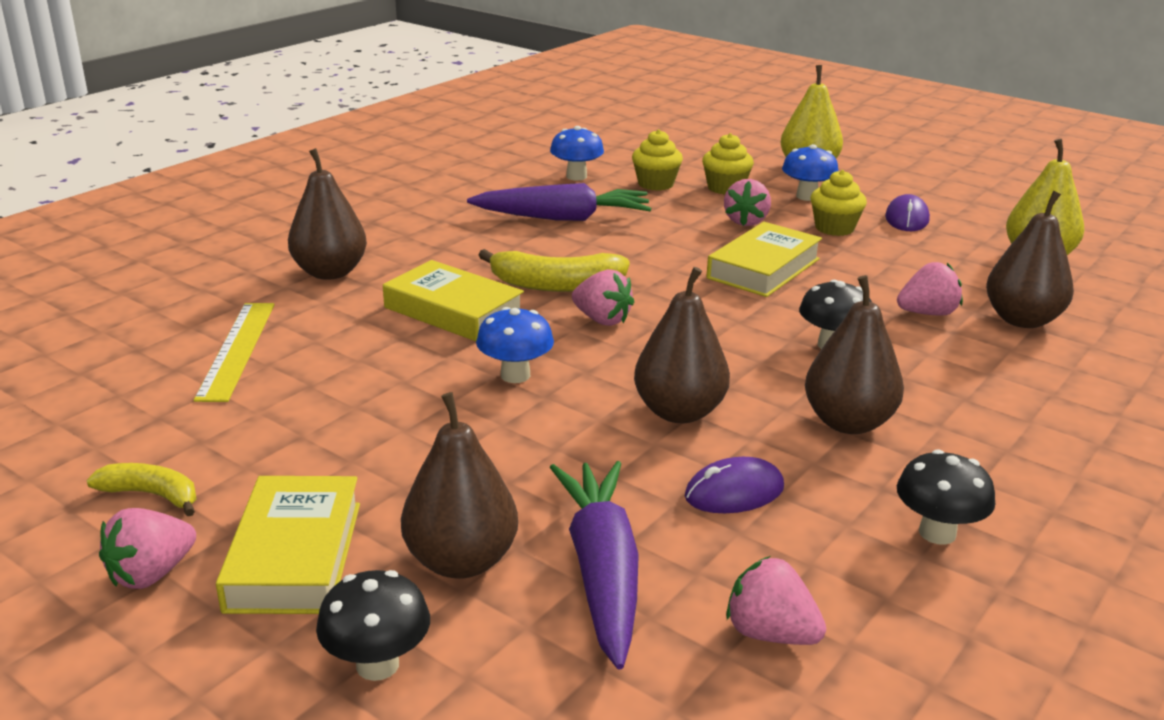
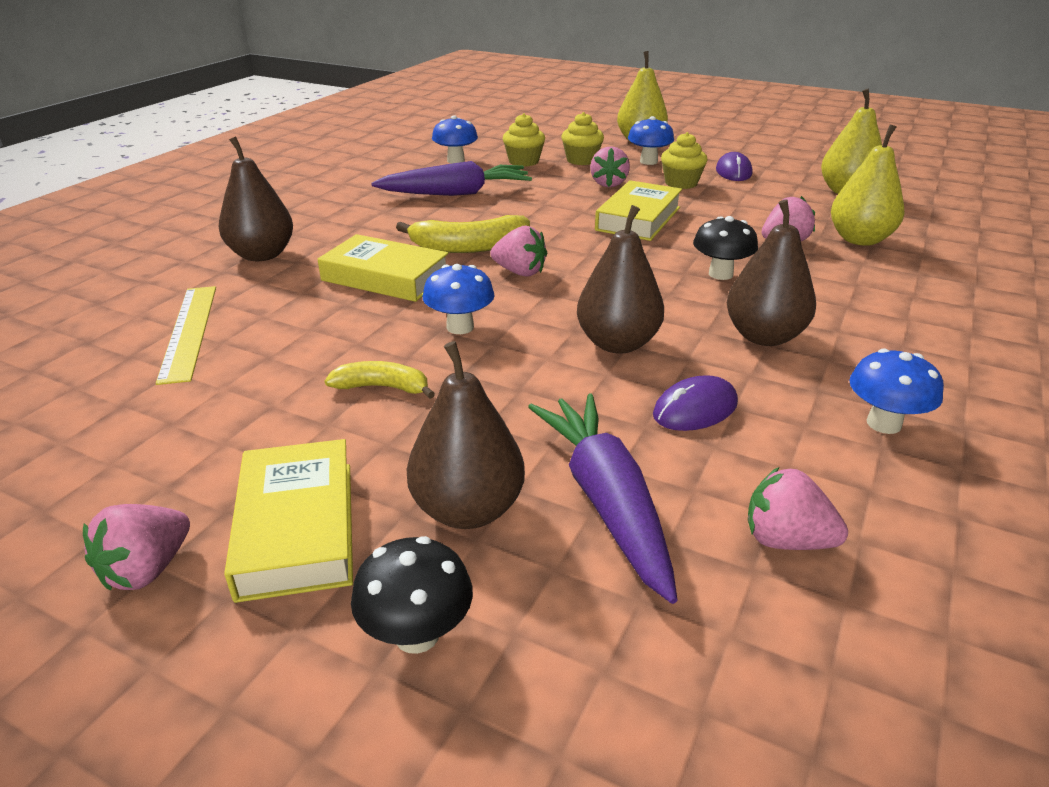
camera: 10 degrees left, 5 degrees up
yellow banana [86,463,197,516] -> yellow banana moved to [325,361,435,399]
black mushroom [897,449,995,545] -> blue mushroom [849,349,944,434]
brown pear [986,191,1074,328] -> yellow pear [831,125,905,246]

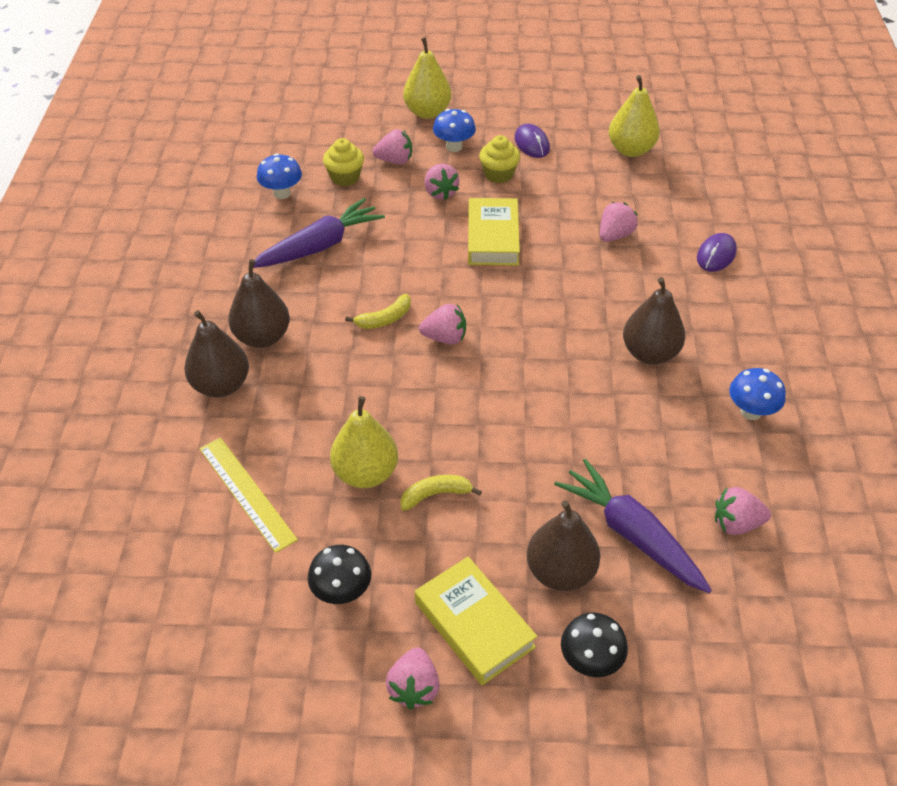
camera: 25 degrees left, 15 degrees up
yellow book [318,234,449,302] -> none
yellow banana [396,215,530,253] -> yellow banana [345,294,411,329], size x0.61
blue mushroom [423,264,495,334] -> none
yellow cupcake [561,112,604,165] -> pink strawberry [372,129,412,164]
brown pear [577,205,664,354] -> brown pear moved to [228,259,290,348]
purple mouse [653,375,738,431] -> purple mouse moved to [697,233,737,272]
black mushroom [693,216,758,280] -> black mushroom moved to [308,545,371,604]
yellow pear [831,125,905,246] -> yellow pear moved to [330,396,398,488]

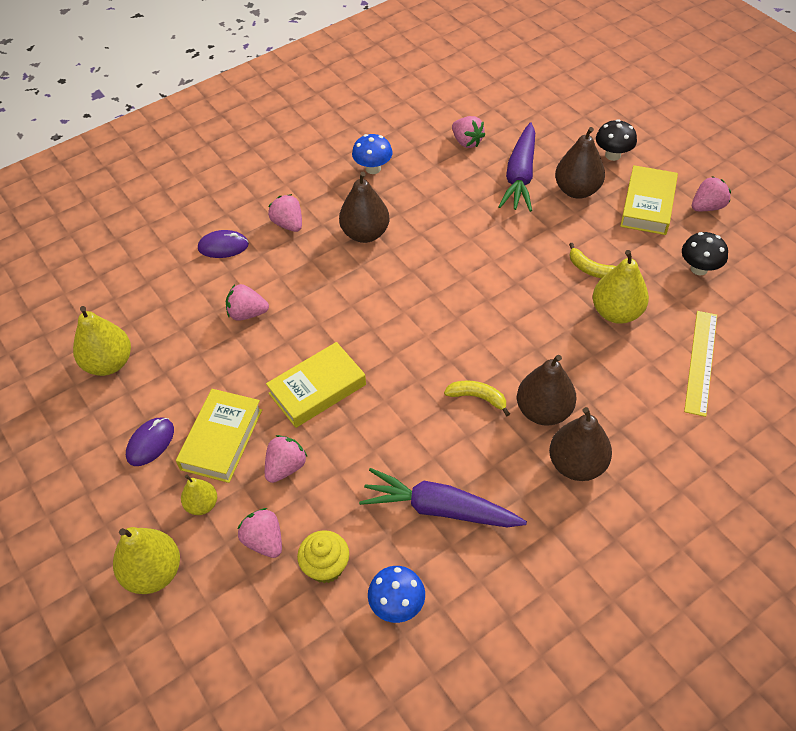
camera: 125 degrees left, 5 degrees up
brown pear [184,310,249,397] -> brown pear moved to [517,355,577,426]
pink strawberry [419,304,466,344] -> pink strawberry moved to [268,194,302,232]
blue mushroom [433,109,476,152] -> yellow pear [181,475,217,515]
yellow cupcake [479,135,520,183] -> yellow book [176,389,262,483]

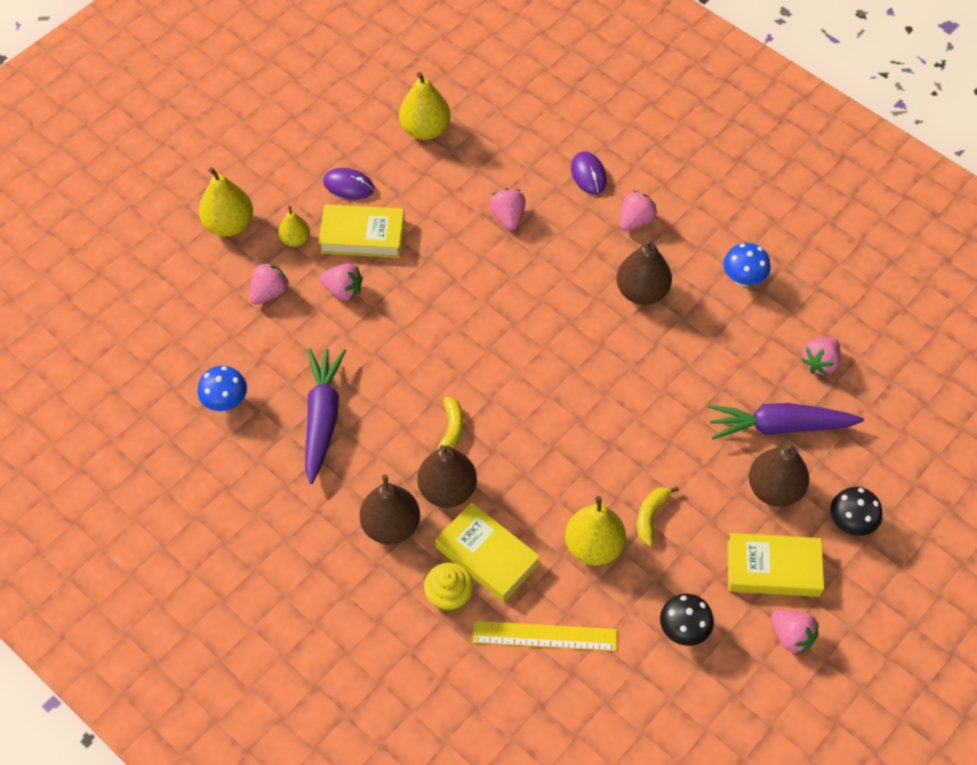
camera: 75 degrees right, 5 degrees up
yellow book [266,342,366,428] -> yellow book moved to [435,502,540,602]
yellow cupcake [297,530,349,583] -> yellow cupcake moved to [424,563,473,612]

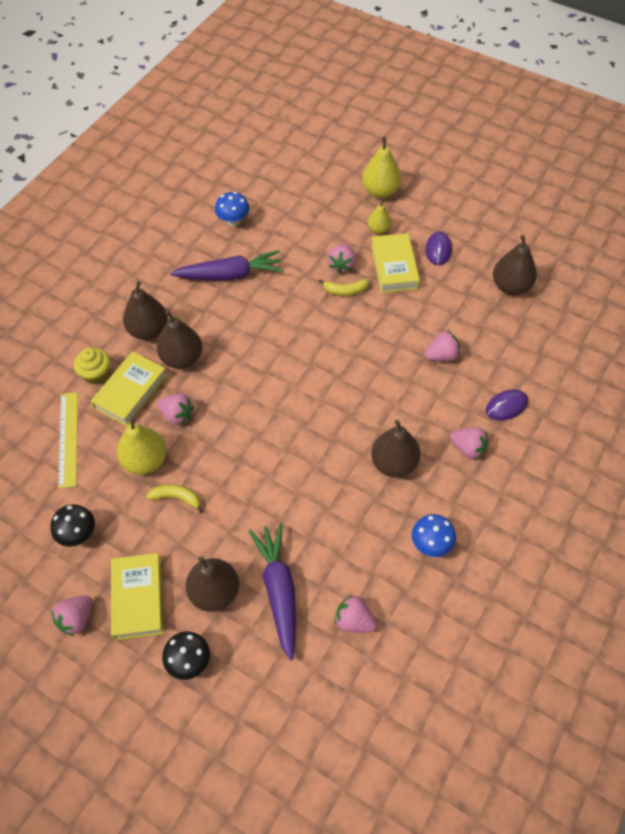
camera: 80 degrees right, 0 degrees up
pink strawberry [249,262,289,305] -> pink strawberry moved to [158,394,194,426]
yellow pear [399,72,450,140] -> brown pear [493,235,537,295]
yellow banana [431,397,464,454] -> yellow banana moved to [318,279,370,296]

